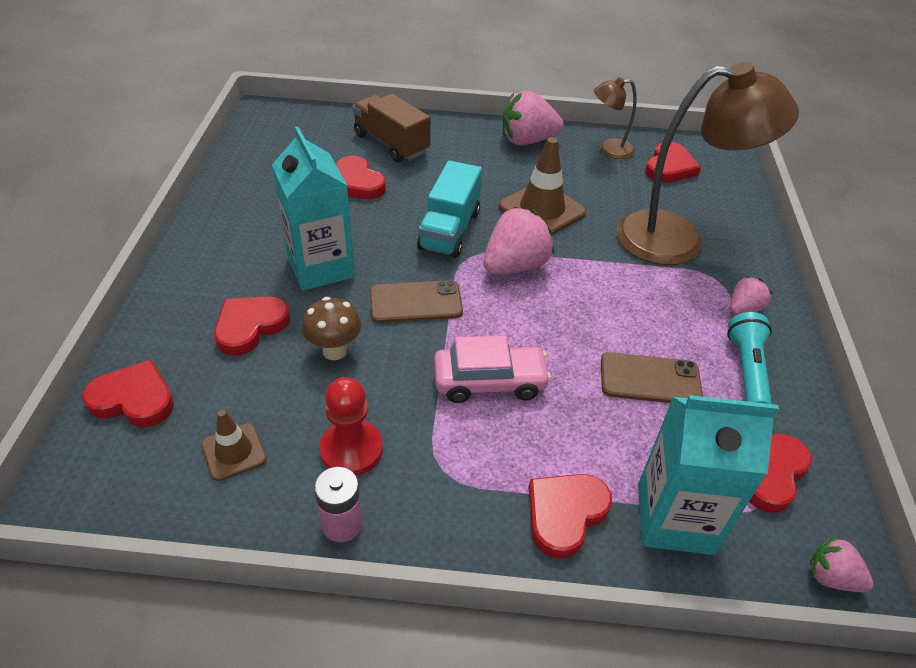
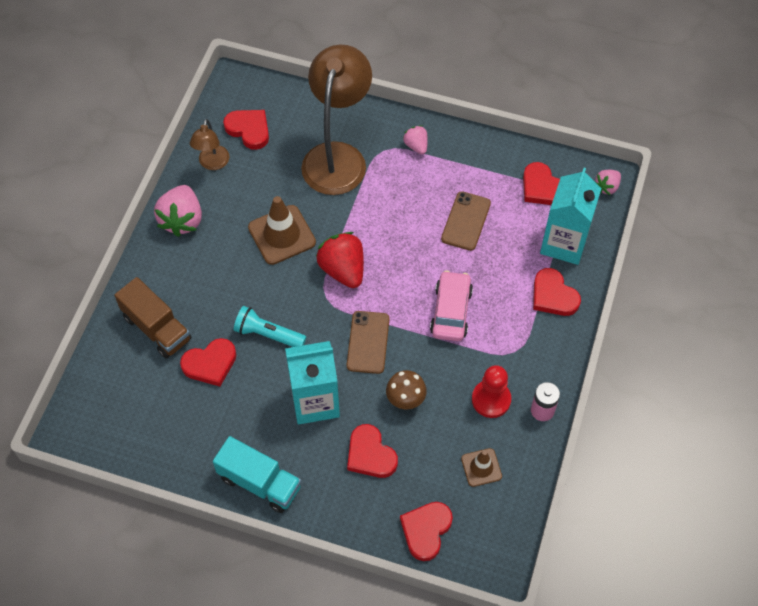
camera: 75 degrees left, 15 degrees up
brown truck [352,94,430,162] -> brown truck turned 105 degrees counterclockwise [114,277,191,359]
turquoise truck [417,161,482,258] -> turquoise truck moved to [213,436,301,513]
pink strawberry [483,207,555,275] -> red strawberry [316,232,364,288]
turquoise flashlight [727,312,772,404] -> turquoise flashlight moved to [234,306,306,347]

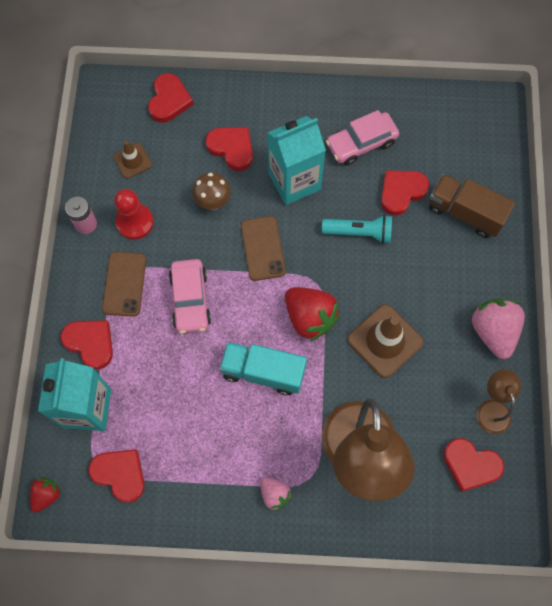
camera: 165 degrees right, 10 degrees up
turquoise truck [213,436,301,513] -> turquoise truck moved to [219,342,307,395]
brown phone [441,191,491,251] -> brown phone moved to [102,252,146,317]
pink strawberry [595,170,621,195] -> red strawberry [30,477,61,513]
none -> pink car [326,110,399,165]

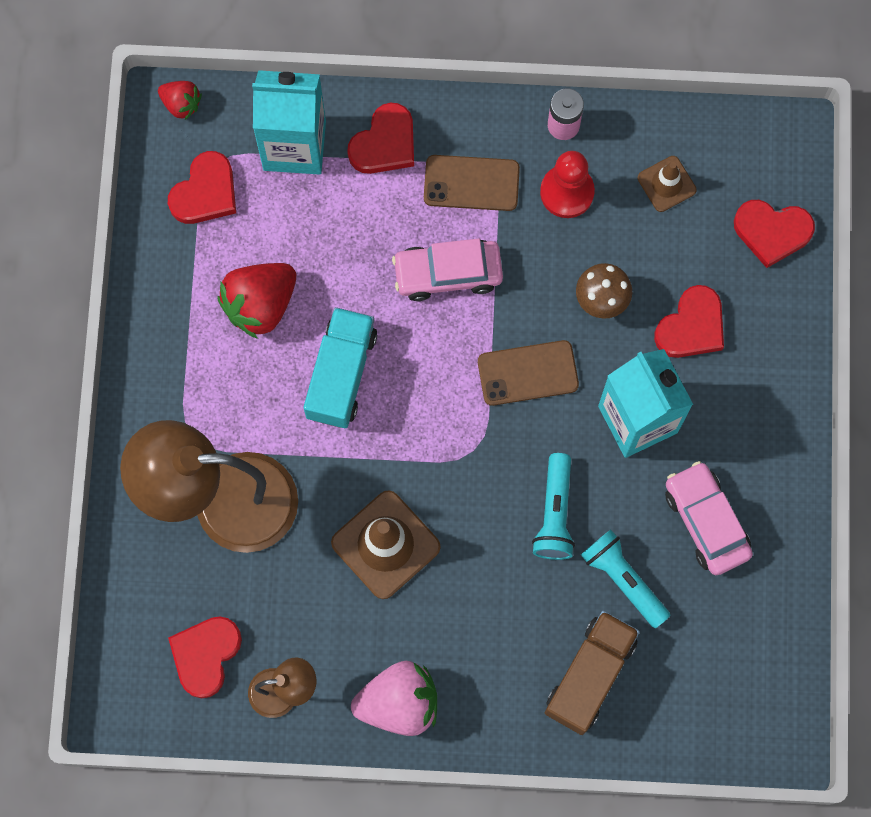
camera: 90 degrees right, 5 degrees up
pink strawberry [260,478,292,511] -> none
red strawberry [285,287,340,342] -> red strawberry moved to [217,263,296,339]
red heart [381,170,430,216] -> turquoise flashlight [581,530,670,628]

